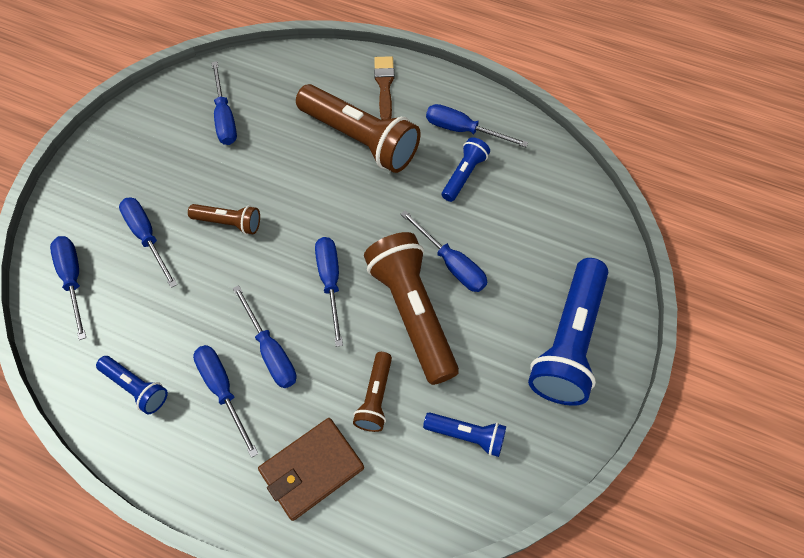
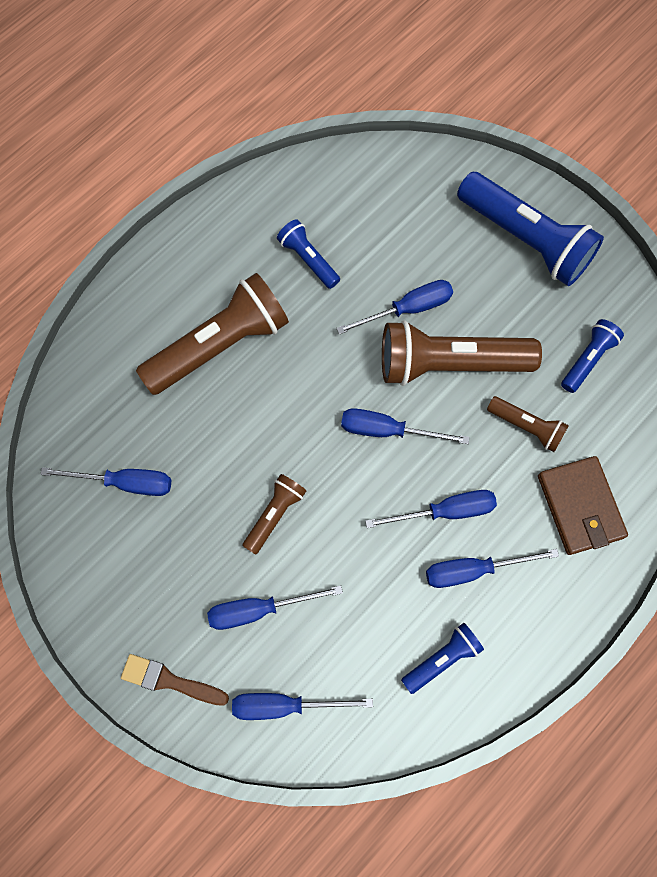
camera: 70 degrees left, 10 degrees up
brown brush [374,56,394,120] -> brown brush moved to [121,654,229,706]
blue screwdriver [426,104,528,147] -> none

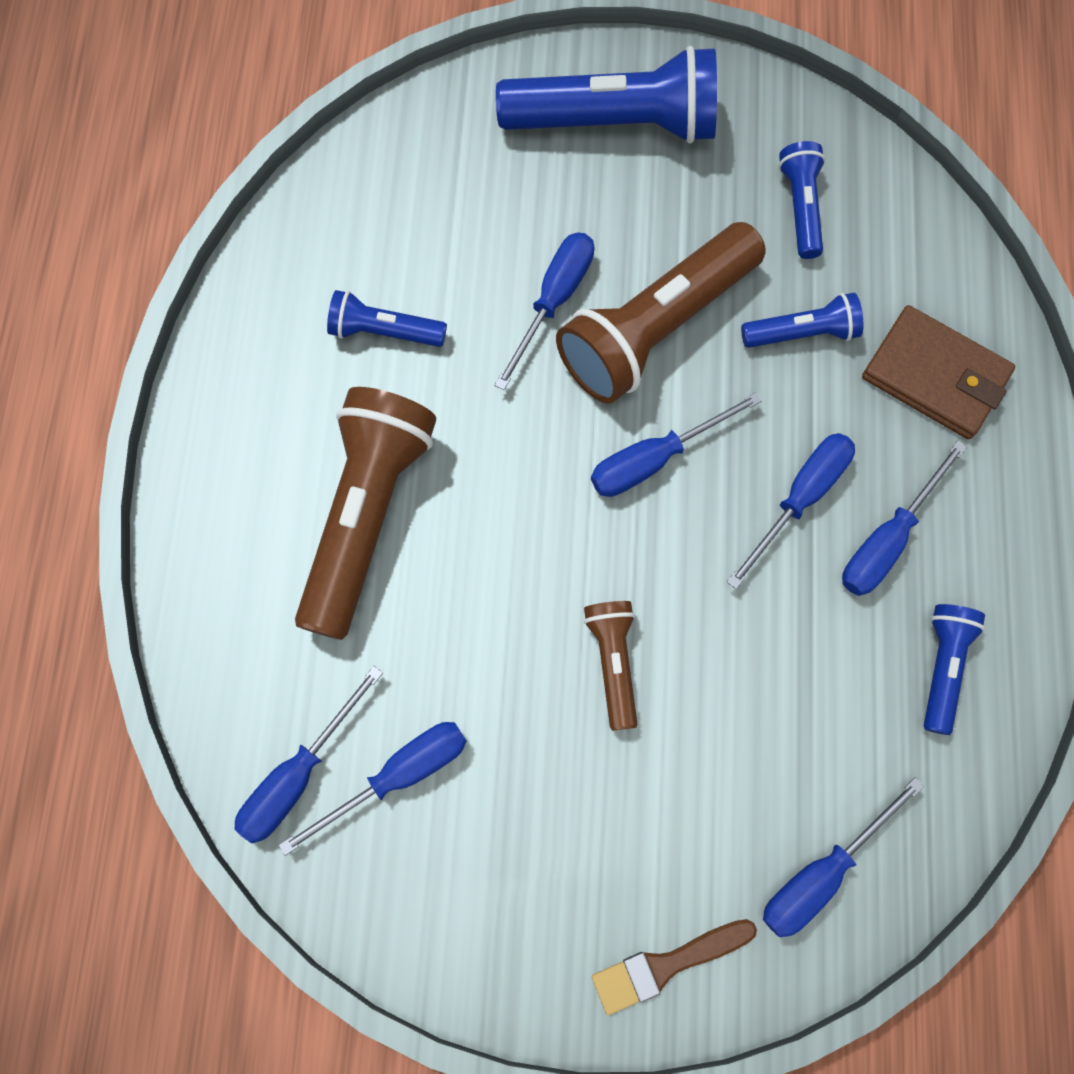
camera: 40 degrees left, 0 degrees up
blue screwdriver [207,586,343,630] -> blue screwdriver moved to [234,666,383,843]
brown flashlight [487,396,569,452] -> blue flashlight [741,293,863,348]

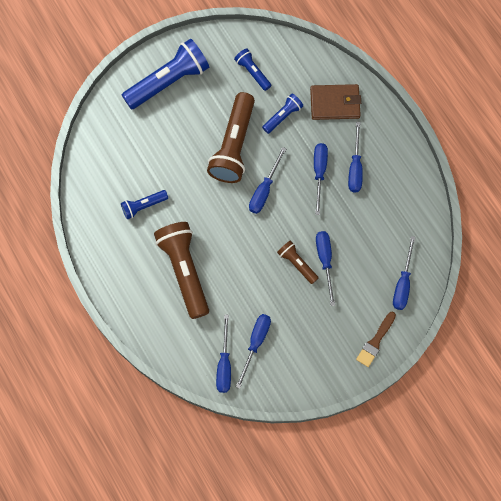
camera: 35 degrees left, 0 degrees up
blue screwdriver [494,232,594,390] -> blue screwdriver moved to [316,231,335,306]
blue flashlight [924,604,985,735] -> none

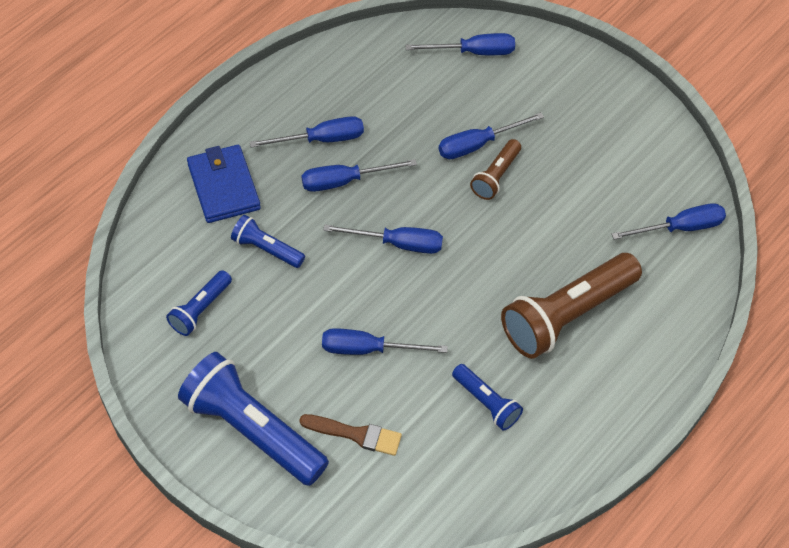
camera: 110 degrees left, 15 degrees down
brown flashlight [207,92,255,183] -> none
blue screwdriver [236,314,271,389] -> blue screwdriver moved to [322,328,448,355]
brown wallet [310,84,361,120] -> blue wallet [187,145,261,223]
brown brush [356,312,396,367] -> brown brush moved to [299,414,402,456]

